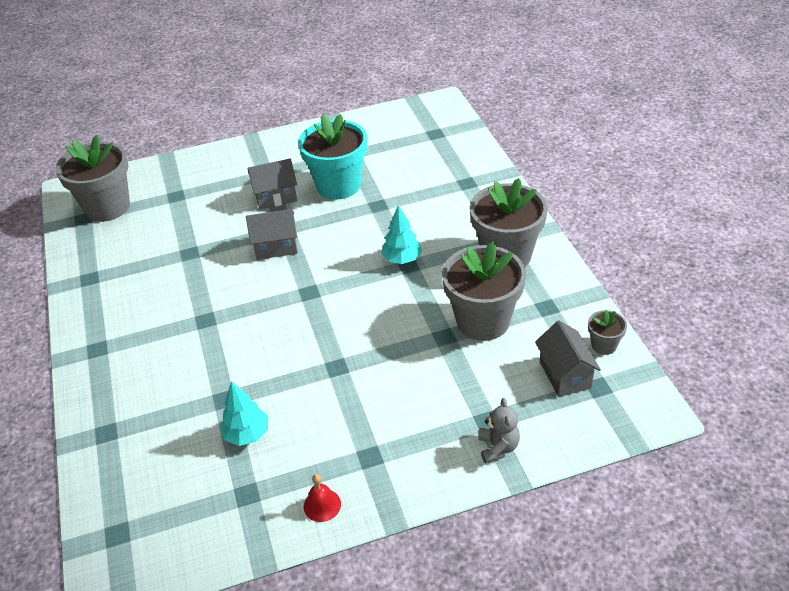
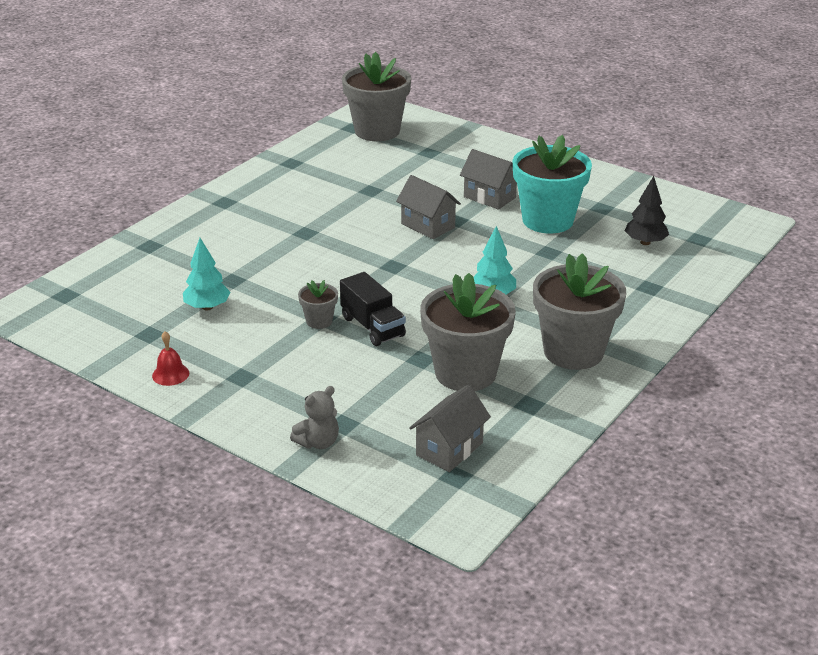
camera: 50 degrees right, 10 degrees down
grey flower pot [588,310,627,355] -> grey flower pot moved to [298,280,338,329]
none -> black truck [340,272,406,346]
none -> black tree [625,176,669,245]

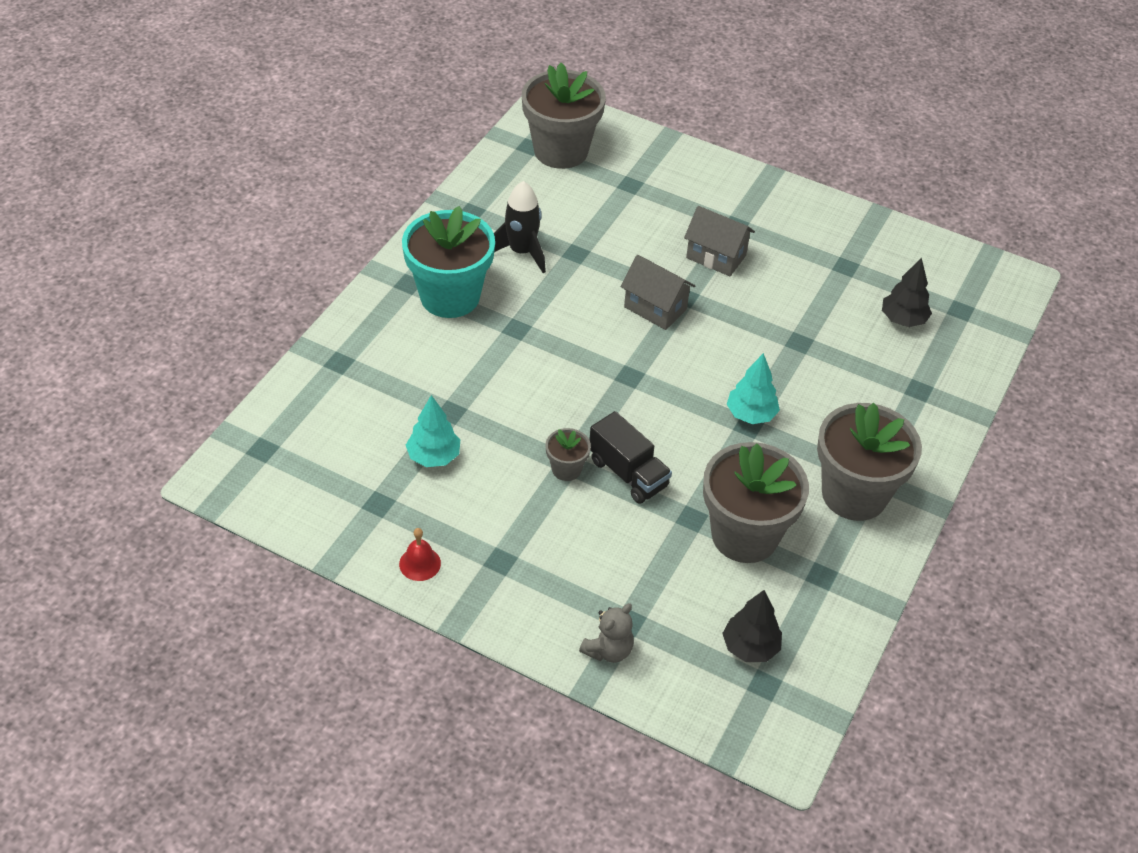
camera: 10 degrees left, 15 degrees up
grey house [409,385,491,472] -> black tree [722,590,782,662]
turquoise flower pot [513,135,592,234] -> turquoise flower pot moved to [402,206,495,318]
none -> black rocket [494,181,546,273]

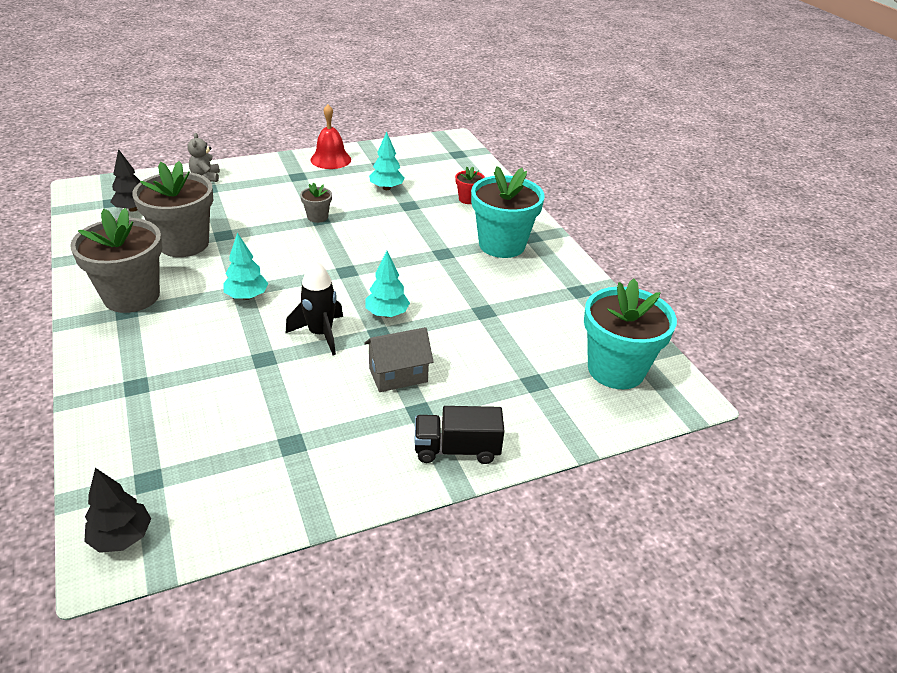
camera: 130 degrees right, 10 degrees down
red bell [399,528,441,581] -> red bell [310,104,351,169], size x1.68
black rocket [494,181,546,273] -> black rocket moved to [286,260,343,355]
grey flower pot [522,63,606,169] -> turquoise flower pot [584,279,677,389]
black truck [589,411,672,504] -> black truck moved to [415,406,504,464]
grey house [621,255,695,330] -> turquoise tree [365,251,410,317]
black tree [882,258,932,327] -> black tree moved to [84,468,151,553]
none -> red flower pot [455,166,485,204]

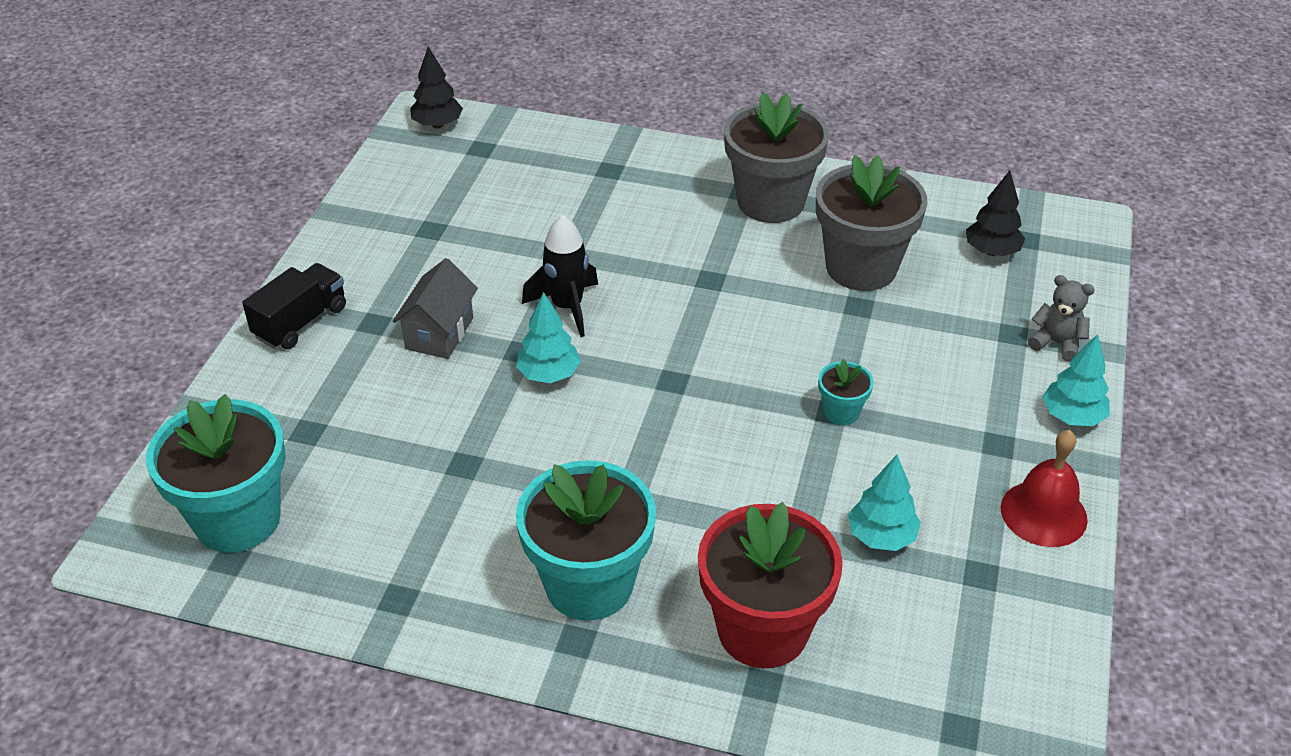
camera: 130 degrees right, 5 degrees up
turquoise tree [223,233,268,300] -> turquoise tree moved to [1042,334,1110,426]
grey flower pot [300,182,332,223] -> turquoise flower pot [818,359,874,425]
red flower pot [455,166,485,204] -> red flower pot [698,502,843,668], size x2.20

